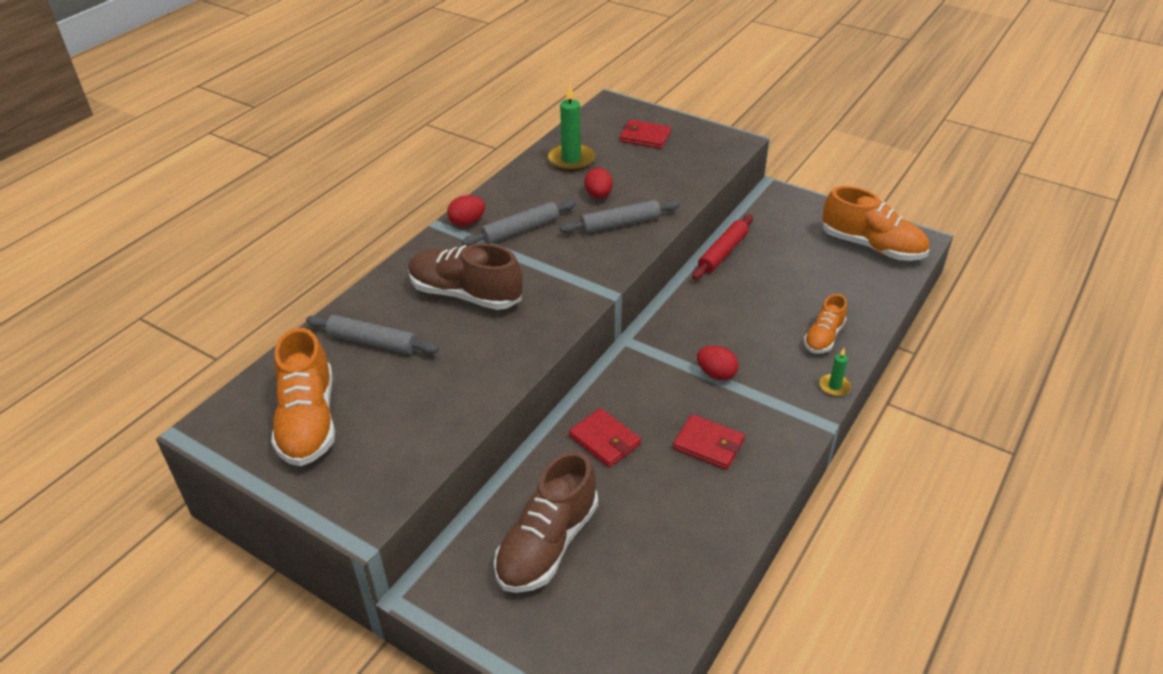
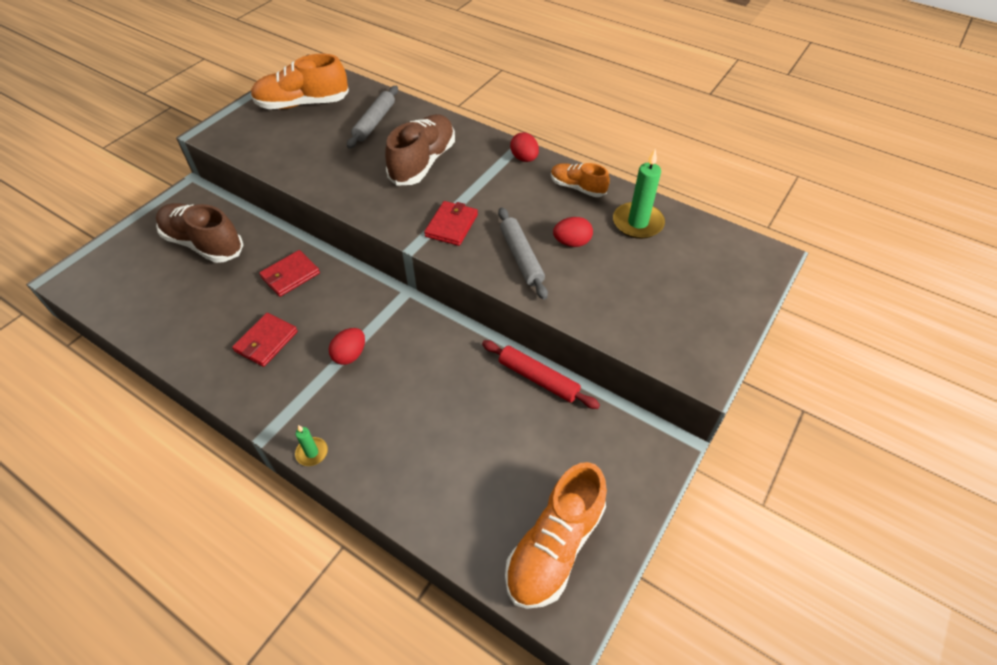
camera: 90 degrees right, 10 degrees up
grey rolling pin [462,200,576,246] -> none
red wallet [620,120,671,149] -> red wallet moved to [424,201,478,246]
orange shoe [804,294,847,354] -> orange shoe moved to [551,163,610,197]

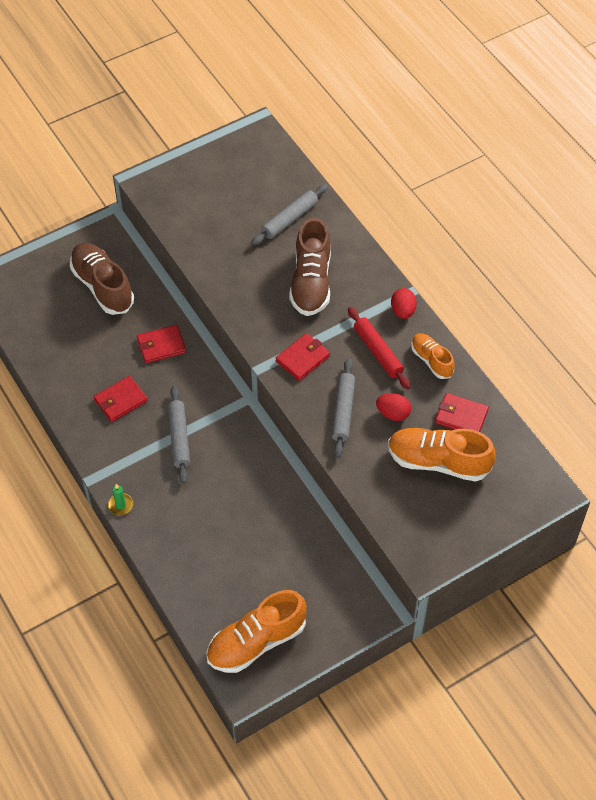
camera: 25 degrees right, 5 degrees up
orange shoe [251,54,349,109] -> orange shoe moved to [388,428,496,482]
red egg [329,328,365,365] -> grey rolling pin [168,386,190,483]
brown shoe [385,114,455,186] -> brown shoe turned 135 degrees clockwise [289,218,331,316]
red rolling pin [482,340,600,409] -> red rolling pin moved to [348,307,411,389]
green candle [613,149,665,239] -> red wallet [435,393,489,432]

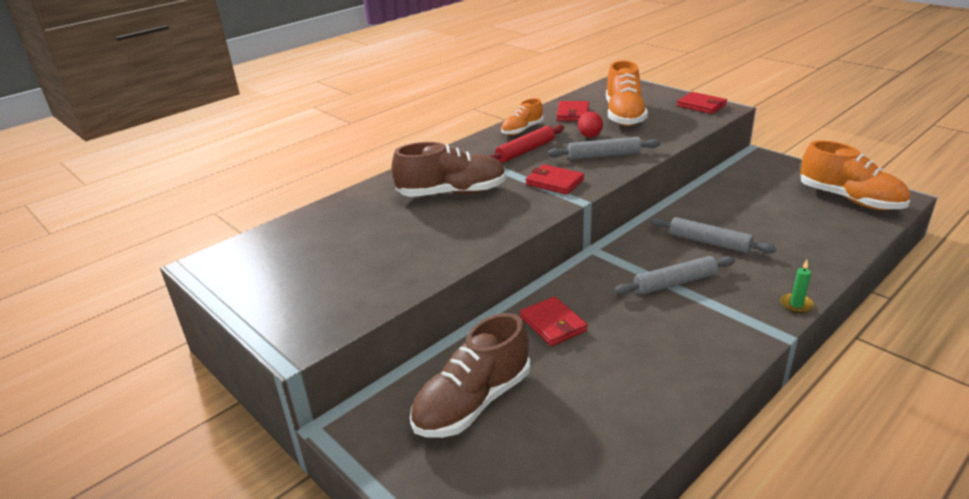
camera: 100 degrees left, 25 degrees down
red wallet [94,376,148,422] -> red wallet moved to [677,92,727,114]
grey rolling pin [251,184,328,245] -> grey rolling pin moved to [650,217,776,254]
red egg [391,288,417,319] -> none

